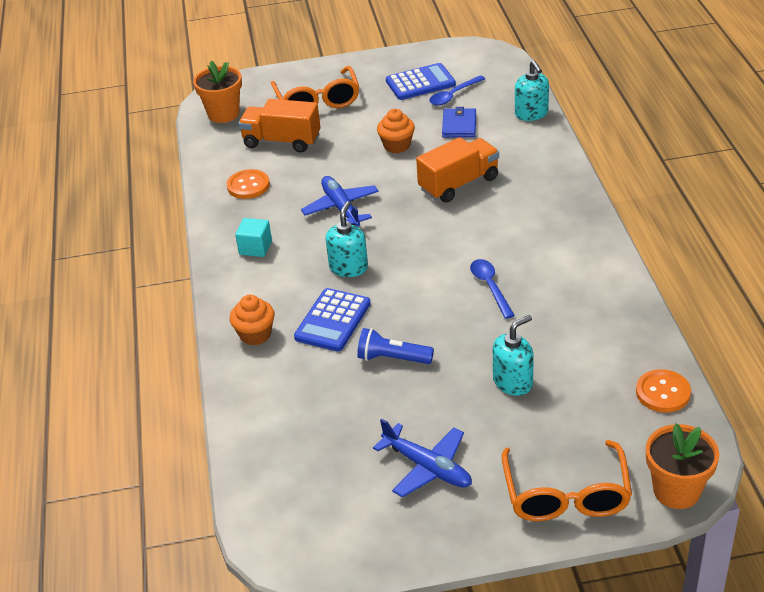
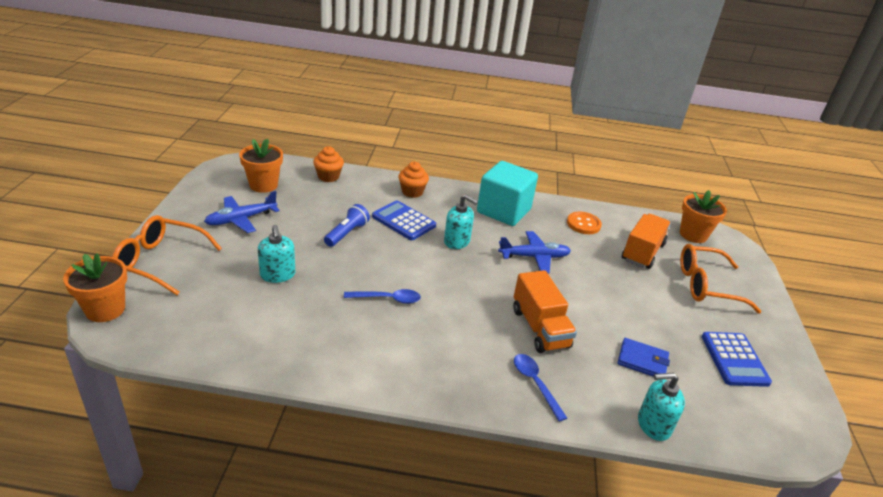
camera: 100 degrees right, 5 degrees down
turquoise cube [235,218,272,257] -> turquoise cube [477,161,538,226], size x2.08
orange cupcake [377,109,415,153] -> orange cupcake moved to [313,146,344,182]
blue spoon [429,75,485,105] -> blue spoon moved to [514,354,567,422]
orange button [636,369,691,413] -> none
none -> orange flower pot [239,139,283,193]

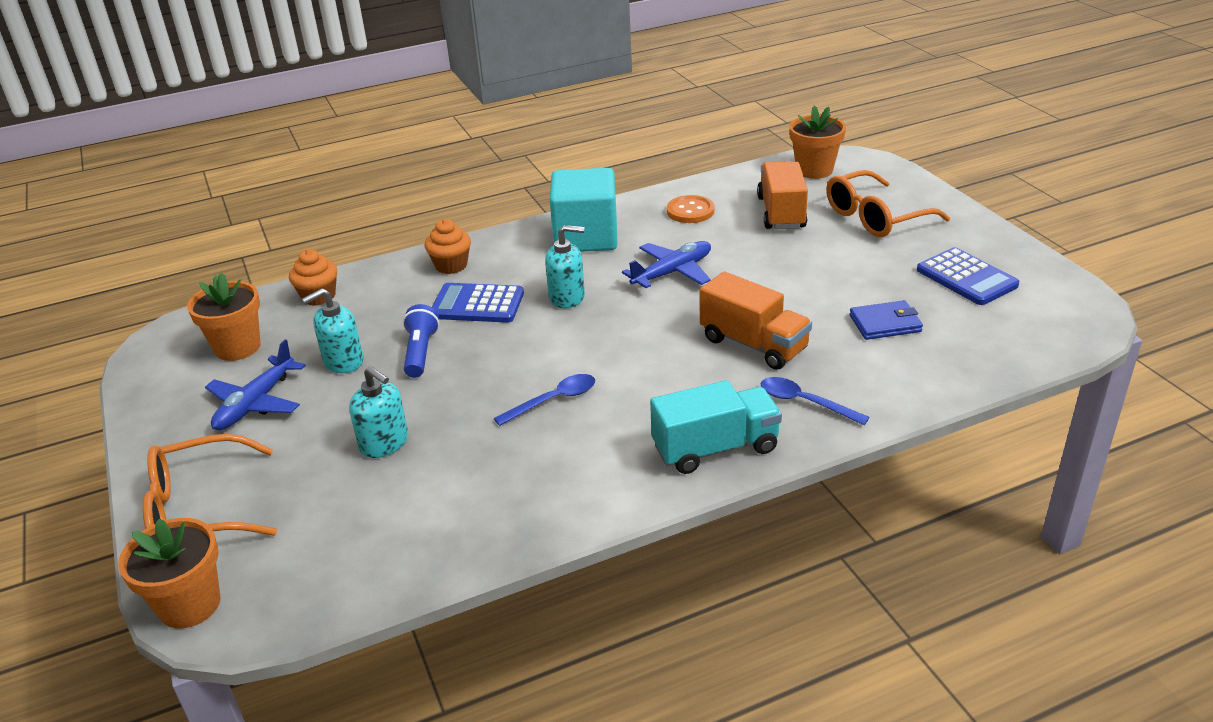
camera: 25 degrees left, 0 degrees up
turquoise soap dispenser [638,373,685,441] -> turquoise soap dispenser moved to [302,288,364,373]
none -> turquoise truck [650,380,782,474]

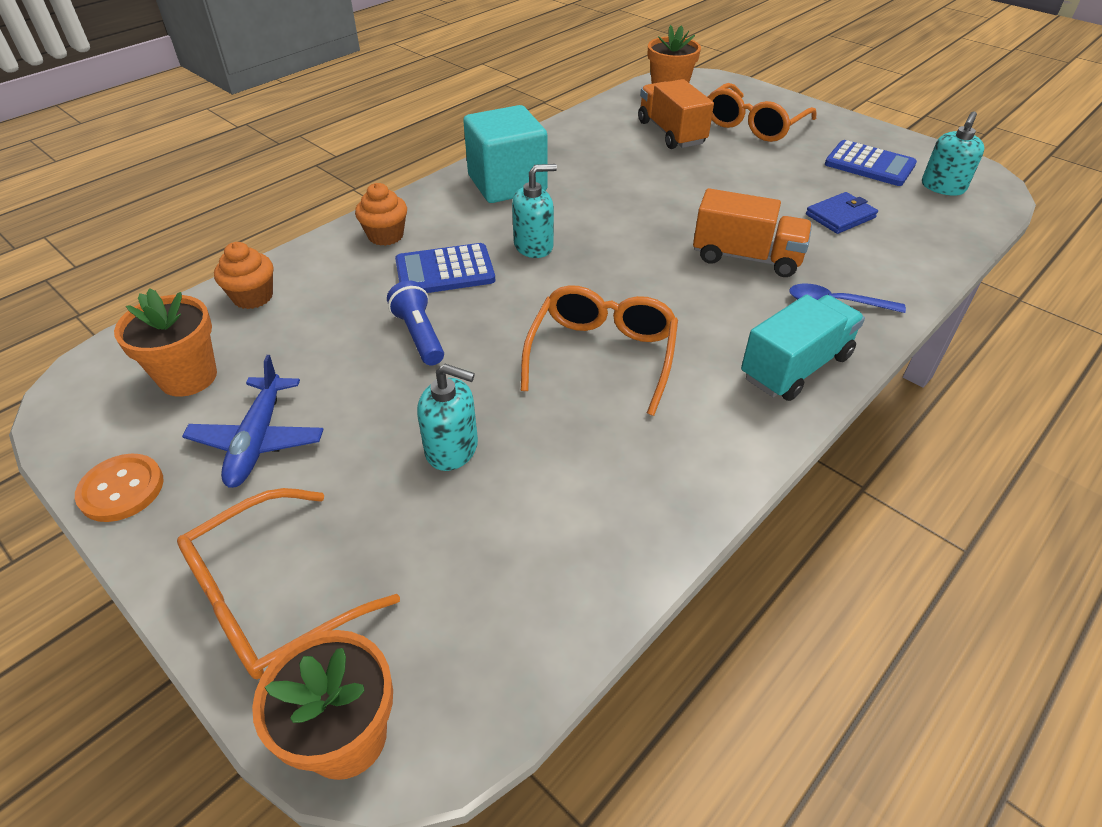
camera: 25 degrees left, 10 degrees up
turquoise soap dispenser [302,288,364,373] -> turquoise soap dispenser moved to [922,111,984,196]
blue spoon [494,374,595,426] -> orange glasses [521,285,678,416]
blue plane [622,241,711,288] -> none
orange button [667,195,715,223] -> orange button moved to [75,454,163,522]

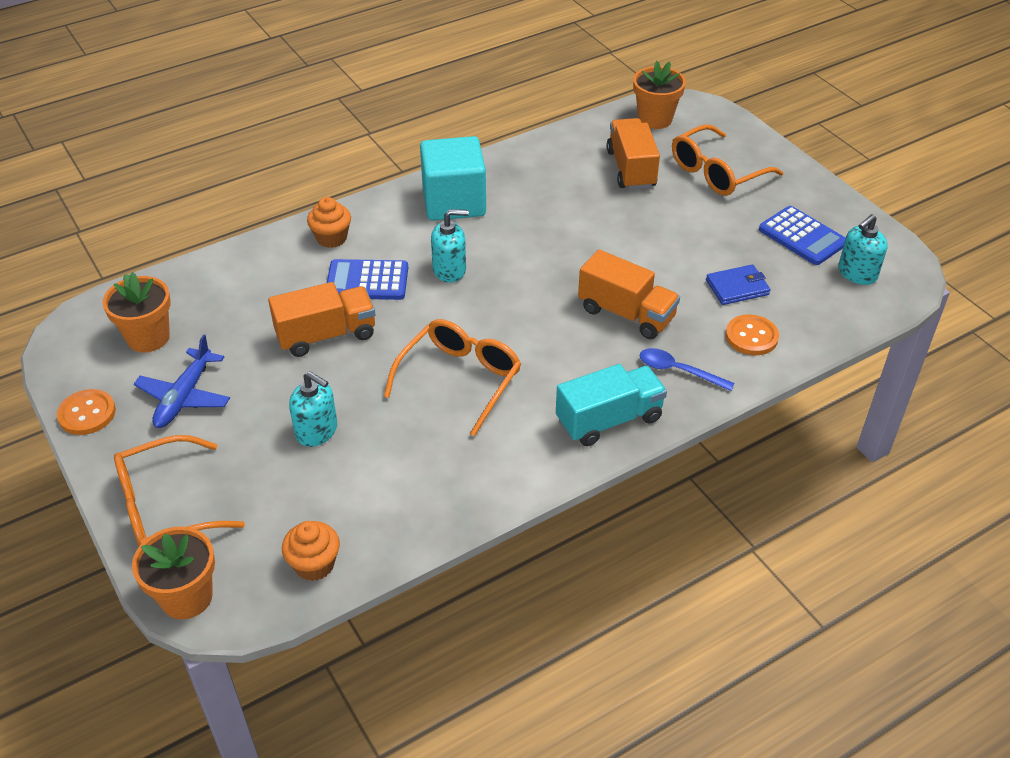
camera: 15 degrees right, 0 degrees up
orange cupcake [214,242,273,309] -> orange cupcake moved to [282,521,340,581]
blue flashlight [387,281,444,365] -> orange truck [268,282,375,357]
none -> orange button [725,314,779,355]

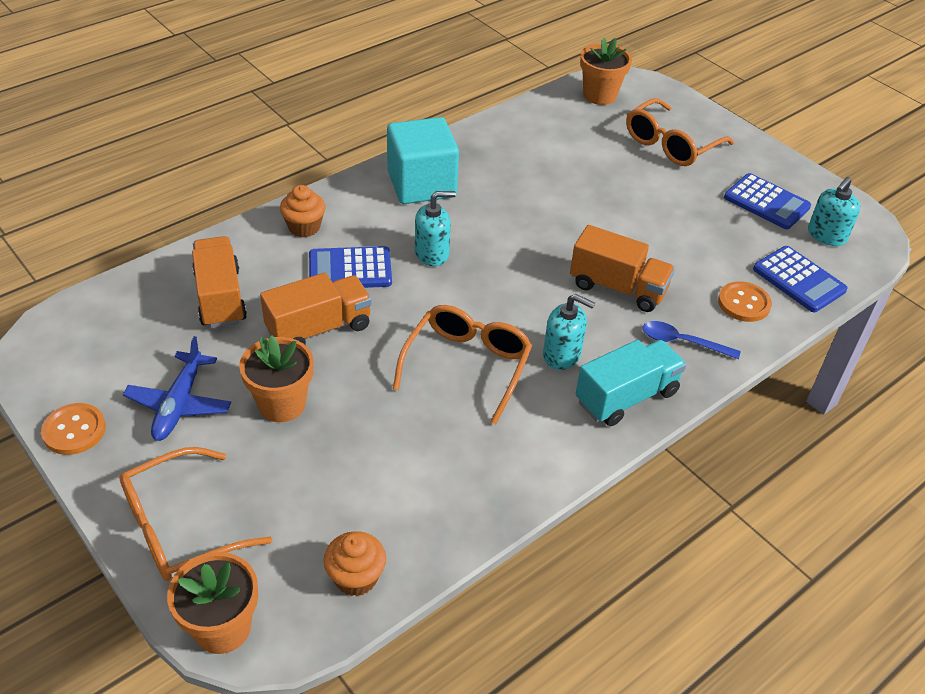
camera: 10 degrees left, 0 degrees up
orange flower pot [102,272,171,352] -> orange flower pot moved to [239,335,314,422]
turquoise soap dispenser [289,371,337,447] -> turquoise soap dispenser moved to [543,294,595,370]
orange truck [607,118,660,190] -> orange truck moved to [192,236,247,328]
blue wallet [706,264,770,305] -> none
none -> blue calculator [753,246,848,312]

